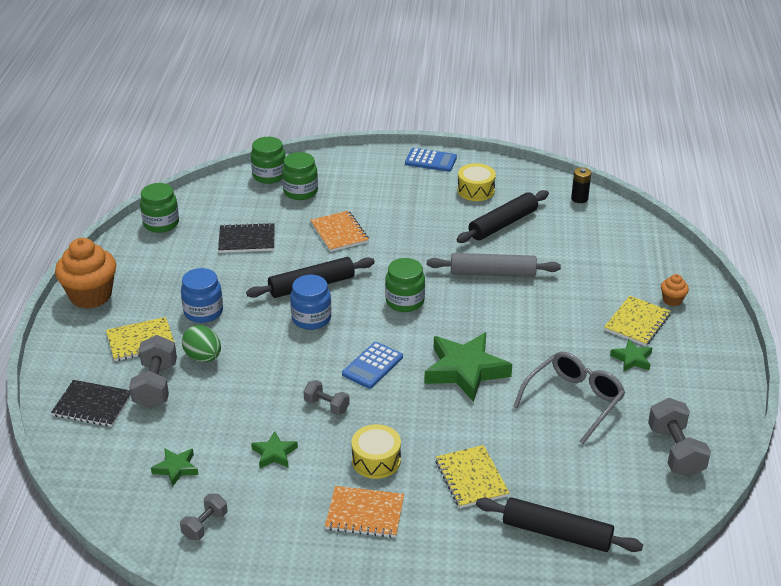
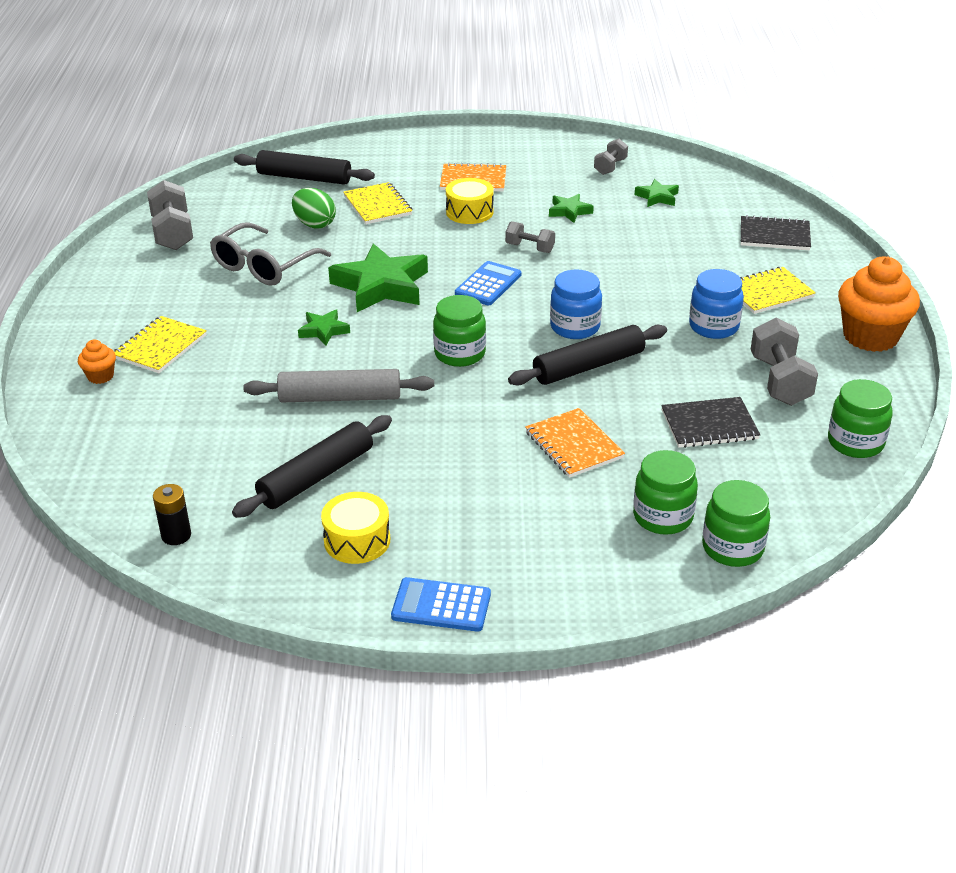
camera: 175 degrees right, 0 degrees up
grey dumbbell [129,335,177,409] -> grey dumbbell moved to [751,318,818,406]
green egg [182,325,221,362] -> green egg moved to [292,188,336,229]
green star [610,339,652,372] -> green star moved to [298,309,350,346]

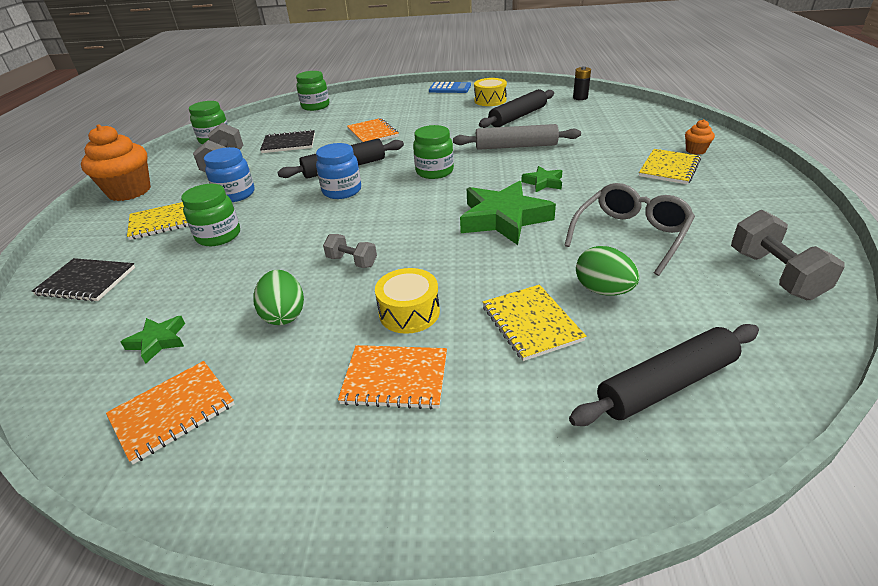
camera: 175 degrees left, 0 degrees up
black rolling pin [234,150,375,185] -> black rolling pin turned 45 degrees counterclockwise [569,324,759,426]
blue calculator [455,261,522,306] -> none
green star [549,194,594,223] -> green egg [253,270,304,325]
grey dumbbell [594,139,628,175] -> orange notebook [106,361,235,464]
green jar [633,450,698,535] -> green jar moved to [181,184,240,246]

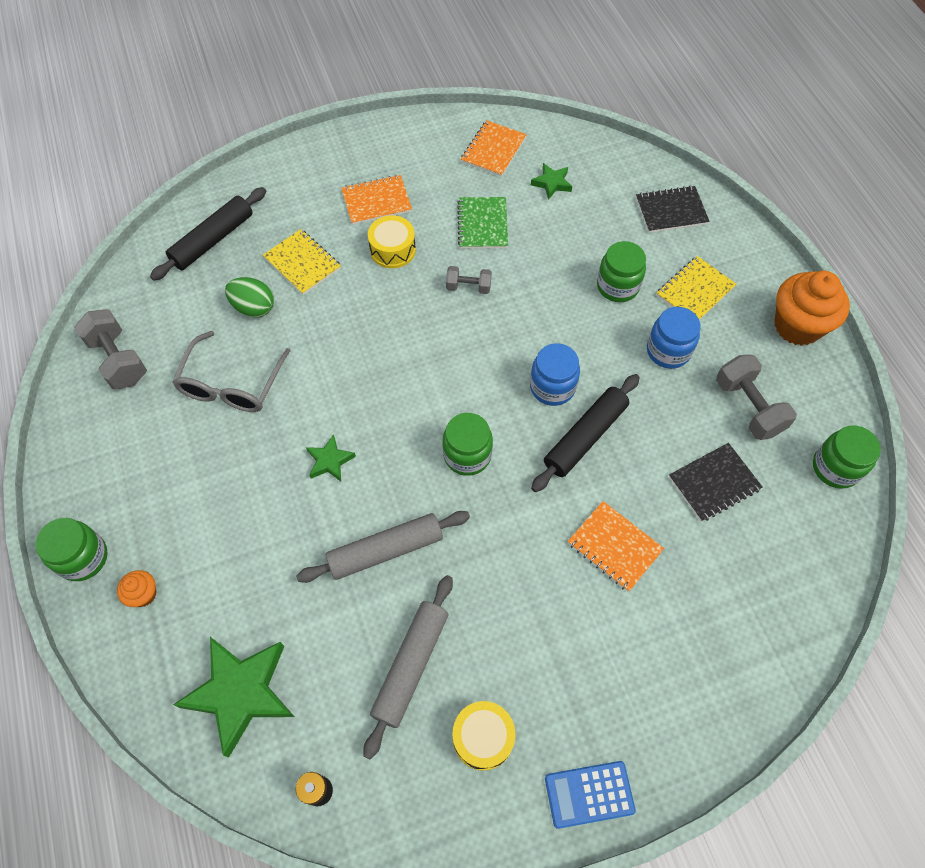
camera: 155 degrees right, 25 degrees up
green egg [253,270,304,325] -> green notebook [457,197,508,249]
green jar [296,71,329,111] -> green jar moved to [35,518,108,581]
green star [460,181,556,245] -> green star moved to [173,637,294,758]
black rolling pin [479,89,554,128] -> grey rolling pin [363,575,453,759]
yellow notebook [639,149,701,184] -> none

